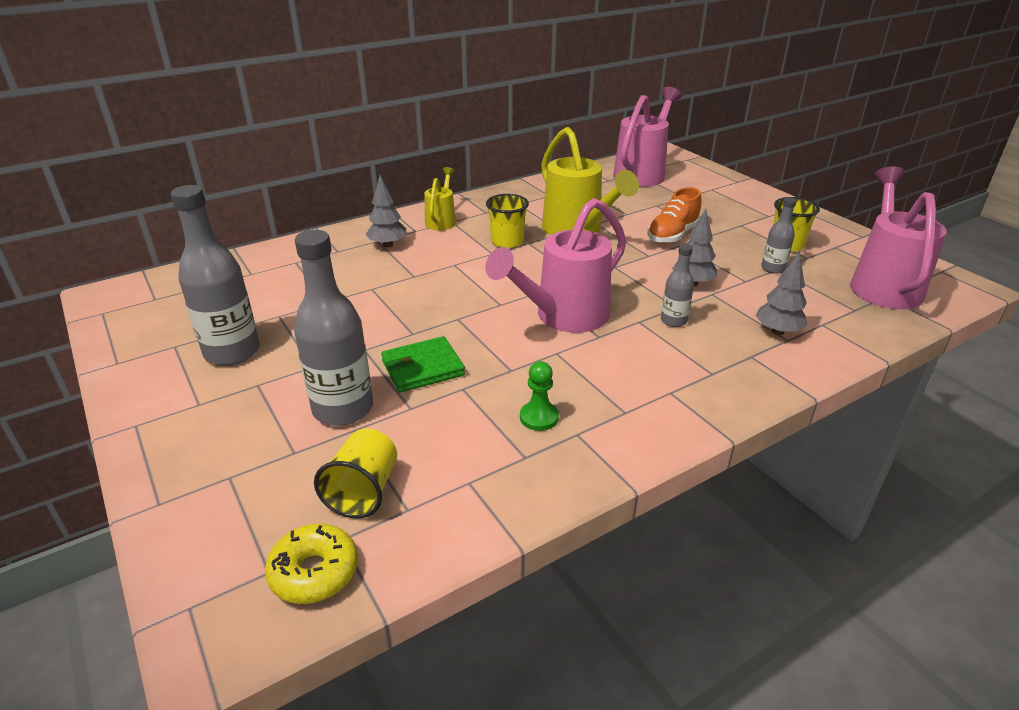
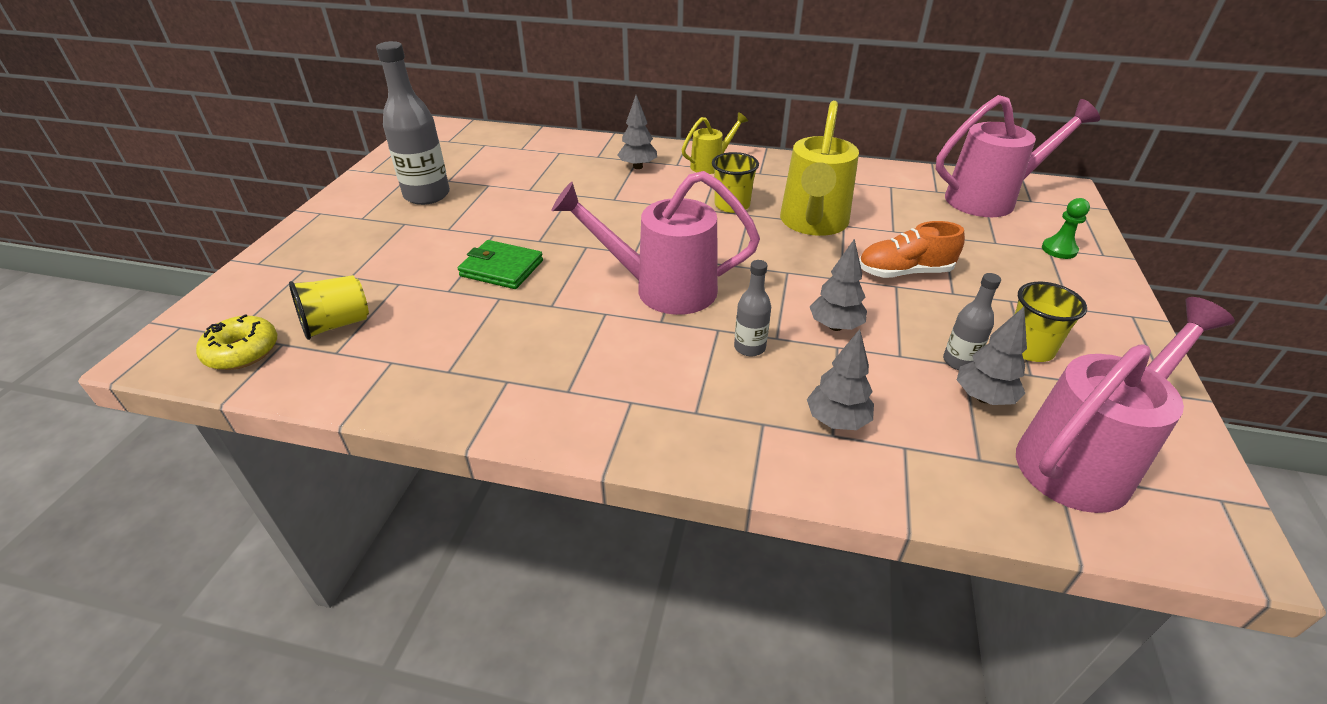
camera: 45 degrees right, 5 degrees up
grey bottle [294,230,373,426] -> none
green pawn [520,361,559,431] -> green pawn moved to [1042,198,1090,259]
none -> grey tree [957,307,1027,405]

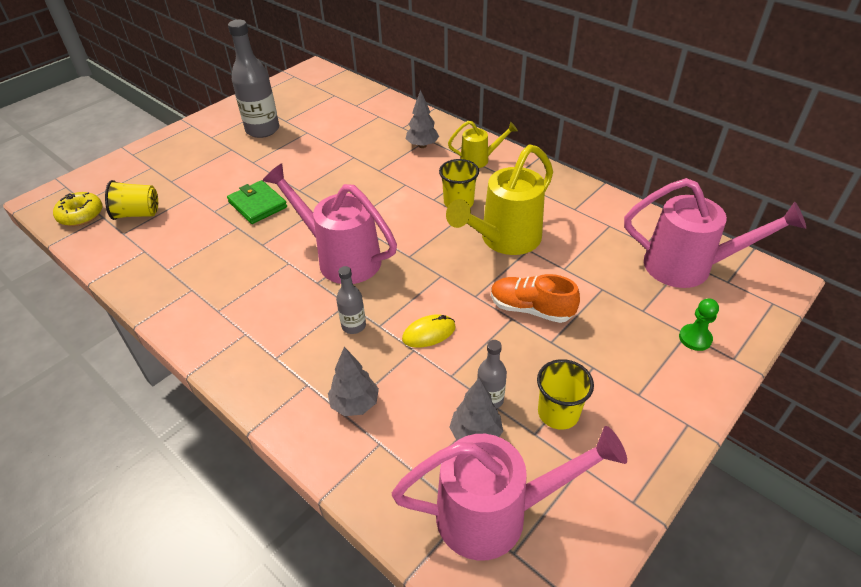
camera: 30 degrees right, 5 degrees up
grey tree [810,238,867,331] -> yellow mouse [402,314,456,348]

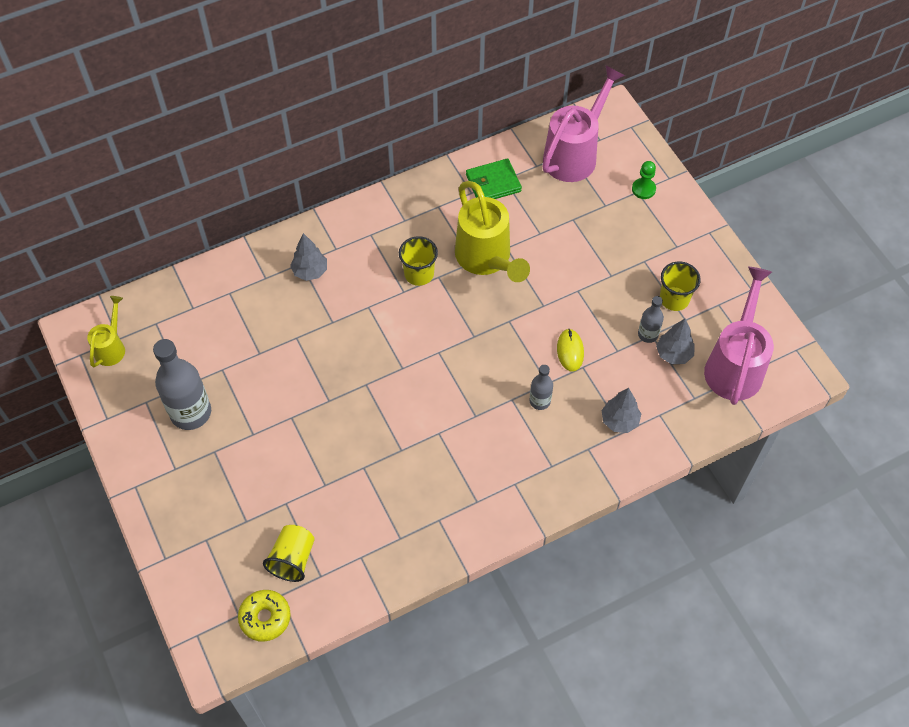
camera: 70 degrees left, 15 degrees up
green wallet [227,180,287,224] -> green wallet moved to [466,158,522,199]
pink watering can [262,163,397,284] -> none
yellow watering can [448,121,518,168] -> yellow watering can moved to [87,296,125,367]
orange shoe [491,274,580,323] -> none

